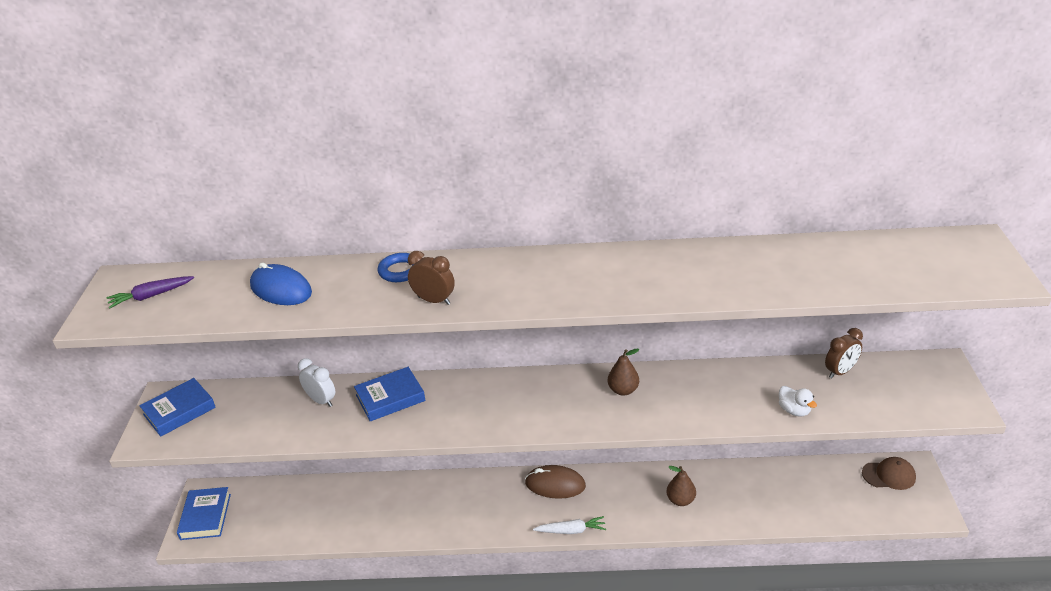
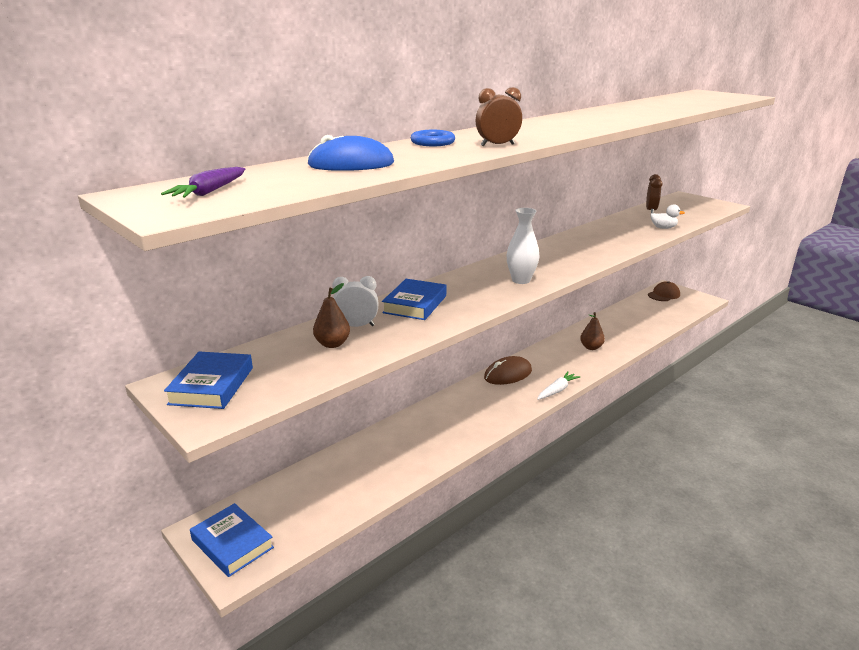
camera: 45 degrees left, 10 degrees down
brown pear [607,348,639,395] -> brown pear moved to [313,283,350,348]
none -> white vase [507,208,539,284]

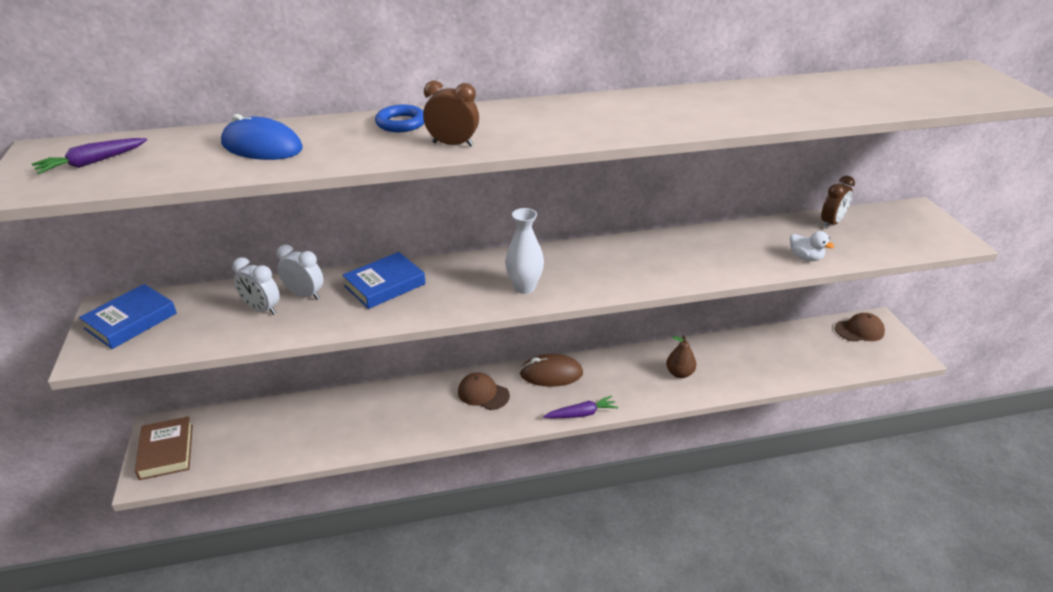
camera: 30 degrees right, 10 degrees up
blue book [190,503,274,577] -> brown book [135,416,193,480]
brown pear [313,283,350,348] -> white clock [232,257,280,315]
white carrot [537,372,580,400] -> purple carrot [543,396,618,418]
none -> brown cap [458,372,510,410]

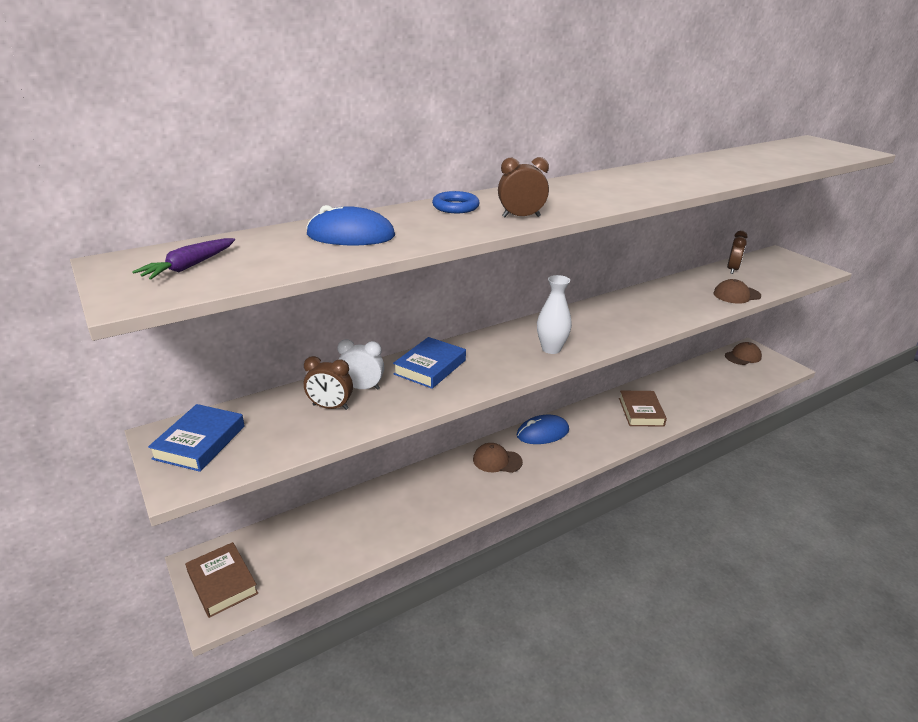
camera: 20 degrees left, 5 degrees down
white clock [232,257,280,315] -> brown clock [304,356,353,410]
brown mouse [520,354,583,387] -> blue mouse [517,415,569,444]
purple carrot [543,396,618,418] -> none
brown pear [666,335,696,378] -> brown book [619,391,667,427]
white duck [790,231,834,261] -> brown cap [713,279,761,304]

